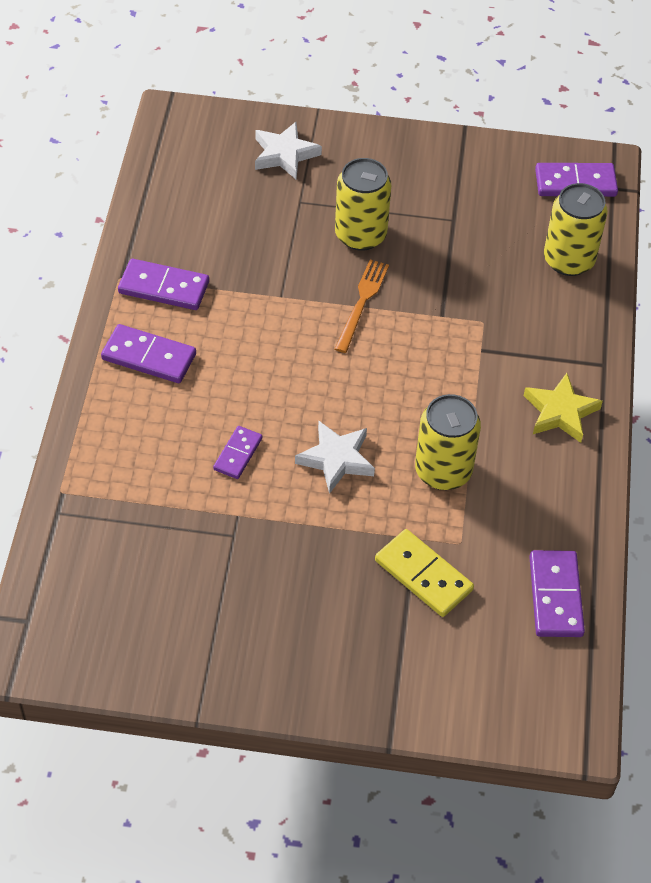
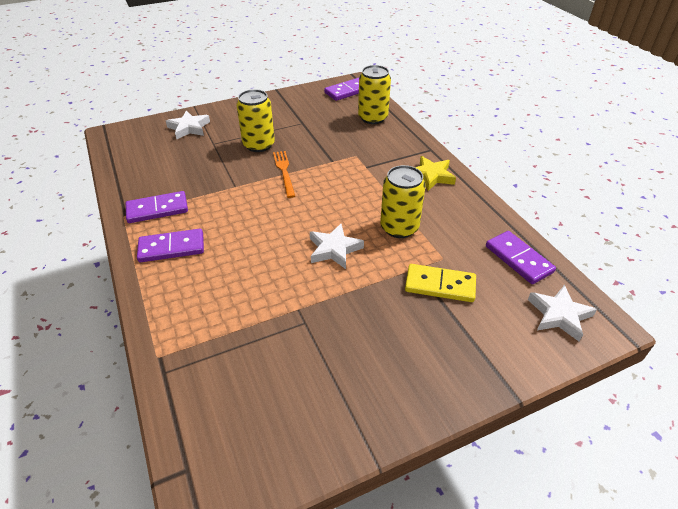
camera: 30 degrees left, 10 degrees down
purple domino [213,426,262,479] -> none
none -> white star [528,285,597,342]

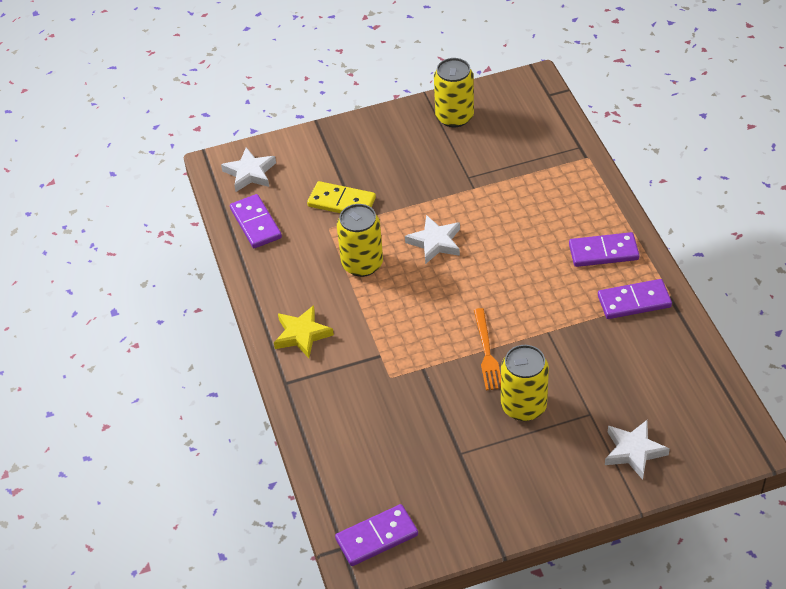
camera: 170 degrees left, 5 degrees up
yellow can [358,65,391,124] -> yellow can moved to [434,58,474,127]

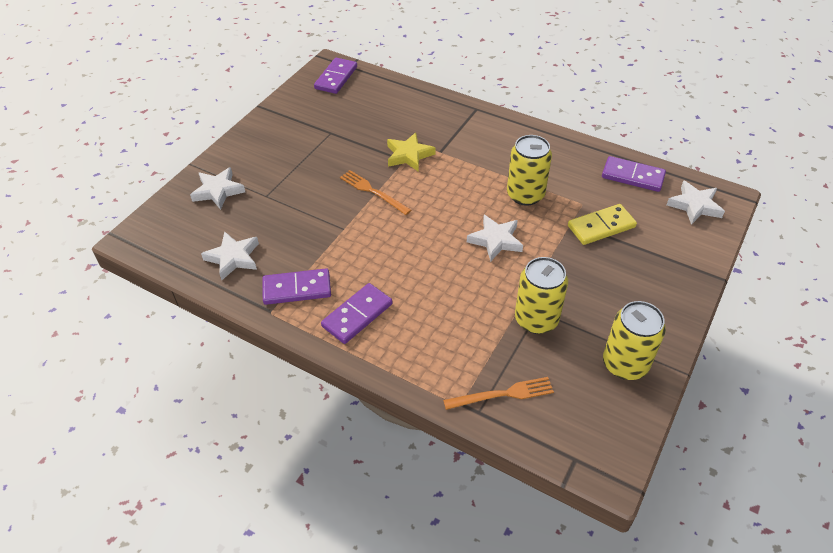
camera: 135 degrees right, 0 degrees up
yellow star [274,305,334,358] -> yellow star moved to [387,132,436,172]
yellow can [501,345,549,421] -> yellow can moved to [515,257,568,334]
purple domino [598,279,672,319] -> purple domino turned 45 degrees clockwise [262,268,331,305]
none -> white star [201,231,259,280]
none -> orange fork [443,377,554,410]

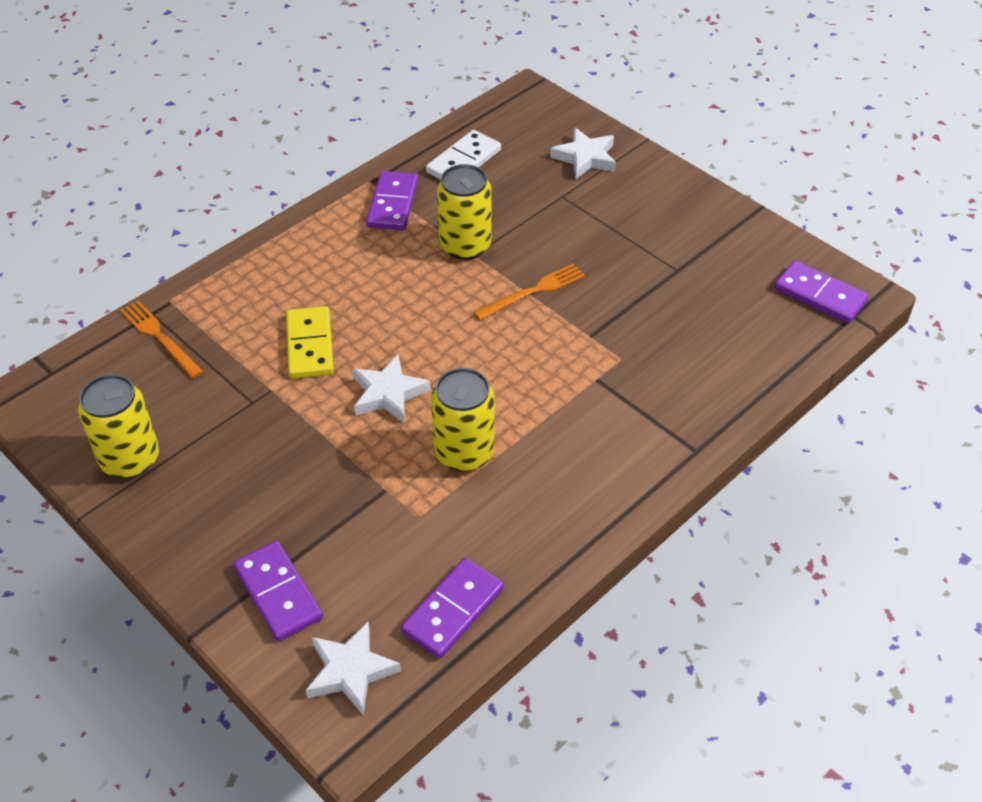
camera: 105 degrees right, 0 degrees up
white star [201,231,259,280] -> white domino [426,130,501,180]
purple domino [321,283,392,344] -> purple domino moved to [233,541,323,641]
yellow star [387,132,436,172] -> none
orange fork [443,377,554,410] -> orange fork turned 135 degrees clockwise [120,301,203,378]
yellow can [515,257,568,334] -> yellow can moved to [437,164,492,260]
yellow domino [568,204,637,245] -> yellow domino moved to [286,306,334,378]

